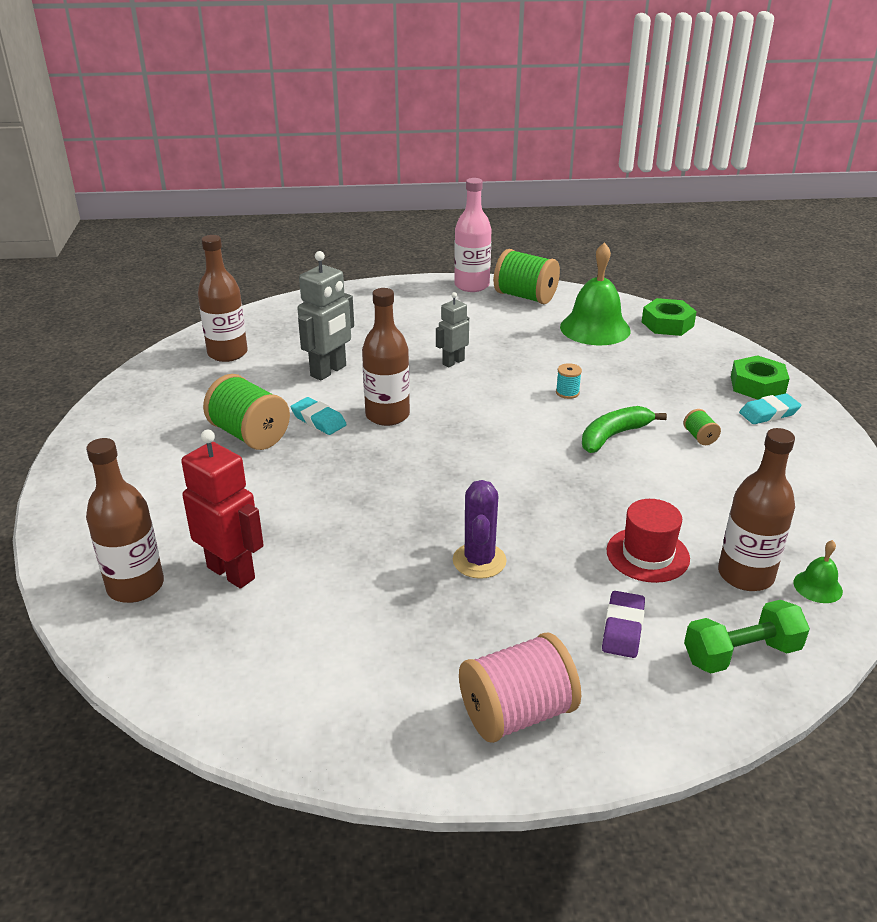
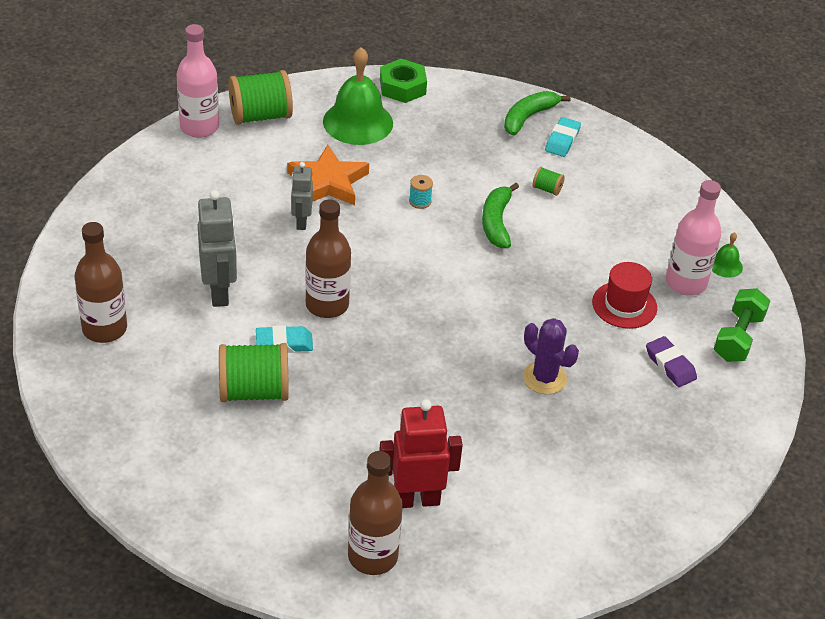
camera: 50 degrees left, 10 degrees up
pink spool [459,633,581,743] -> none
brown bottle [718,428,795,591] -> pink bottle [666,180,721,296]
green nut [731,355,790,400] -> green banana [504,91,571,135]
none -> orange star [287,145,369,206]

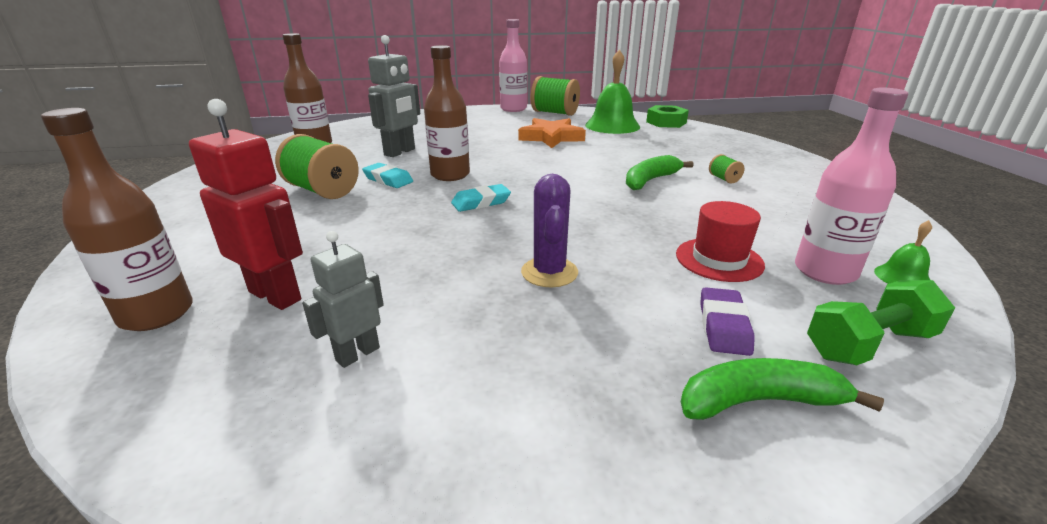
camera: 45 degrees right, 15 degrees down
grey robot [291,162,313,230] -> grey robot moved to [302,231,384,368]
turquoise spool [409,175,433,209] -> none
green banana [504,91,571,135] -> green banana moved to [681,358,884,420]
turquoise eraser [545,117,581,157] -> turquoise eraser moved to [451,184,511,212]

